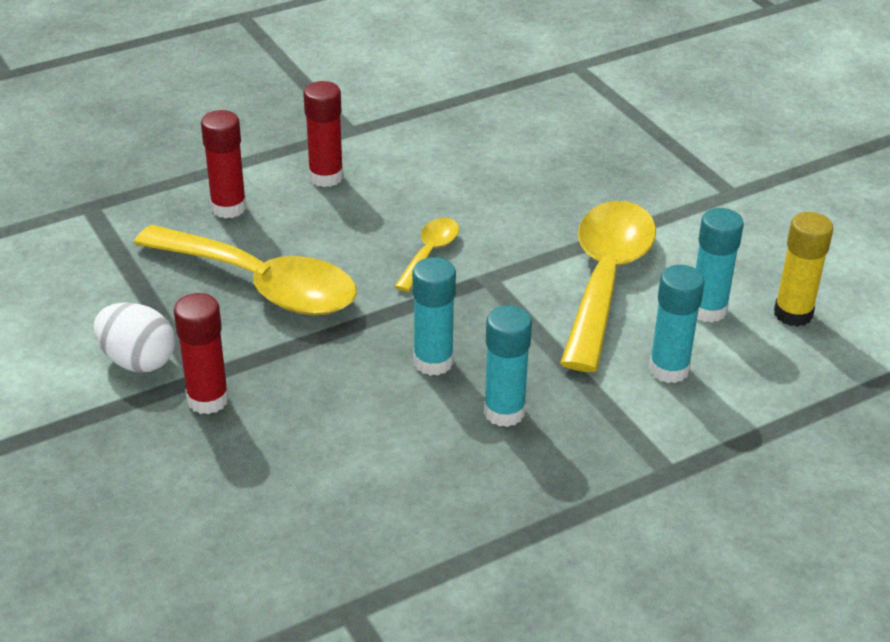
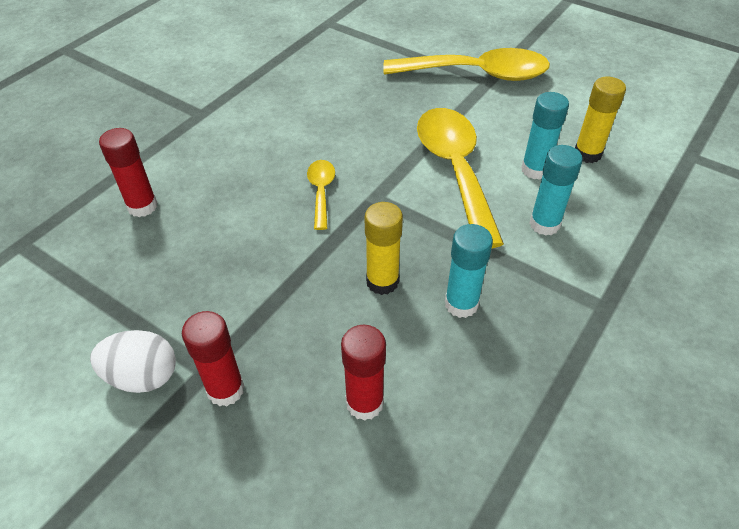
camera: 25 degrees left, 10 degrees up
yellow spoon [134,225,357,315] -> yellow spoon moved to [383,48,550,81]
red glue stick [303,81,343,187] -> red glue stick moved to [341,325,386,421]
turquoise glue stick [412,257,456,376] -> yellow glue stick [365,202,403,295]

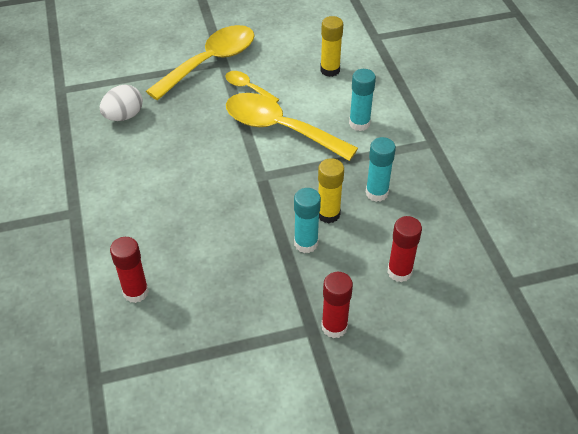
camera: 50 degrees left, 0 degrees up
white egg [90,330,176,393] -> white egg moved to [100,85,143,121]
yellow spoon [307,160,335,230] -> yellow spoon moved to [225,71,280,103]
turquoise glue stick [521,92,569,180] -> turquoise glue stick moved to [294,188,321,253]

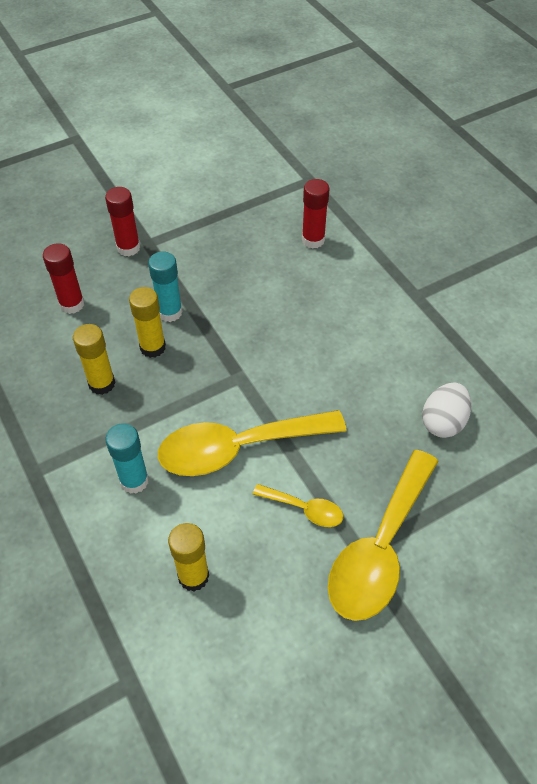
camera: 165 degrees right, 5 degrees up
yellow spoon [226,93,358,161] -> yellow spoon turned 150 degrees clockwise [158,410,346,476]
turquoise glue stick [366,137,396,202] -> yellow glue stick [73,324,115,395]

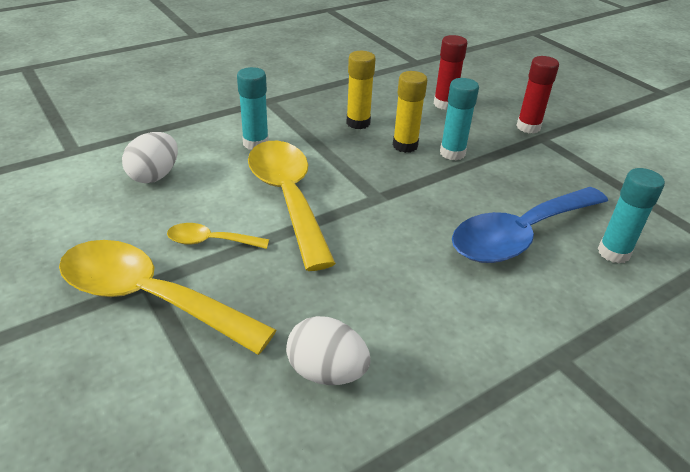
camera: 85 degrees right, 15 degrees down
yellow glue stick [168,523,209,591] -> white egg [122,132,178,183]
yellow spoon [253,484,343,527] -> yellow spoon turned 75 degrees clockwise [167,223,269,249]
red glue stick [302,179,329,248] -> turquoise glue stick [598,168,665,264]
none -> blue spoon [452,187,608,263]

